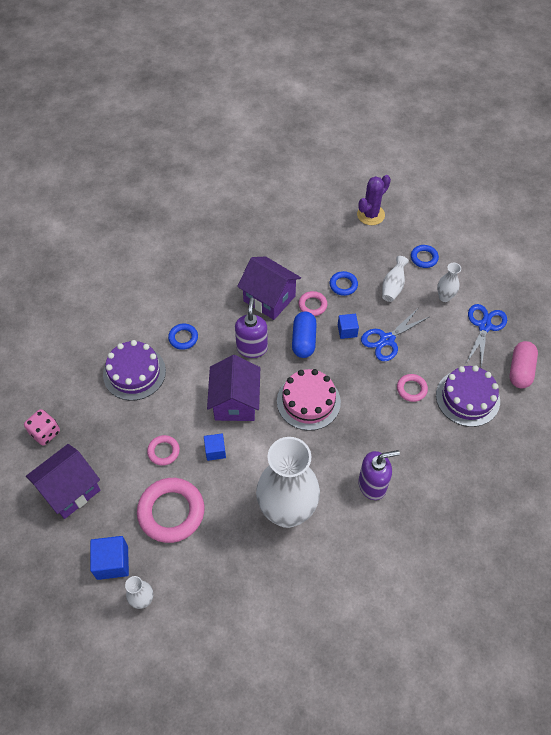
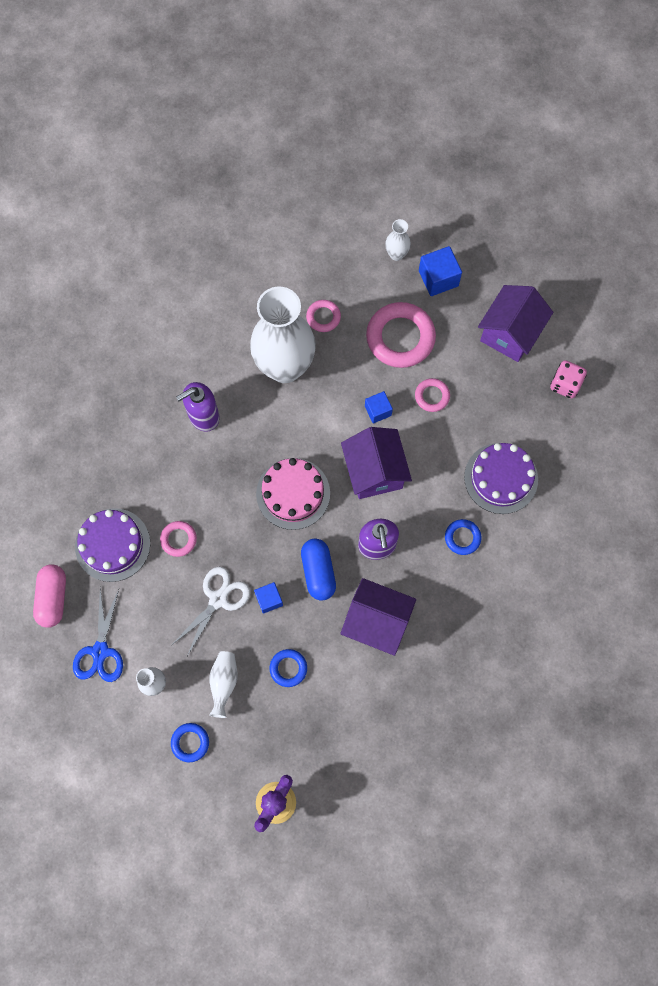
camera: 165 degrees right, 15 degrees up
pink ring [298,291,327,316] -> pink ring moved to [306,300,341,332]
blue scissors [361,308,429,361] -> white scissors [172,567,250,656]

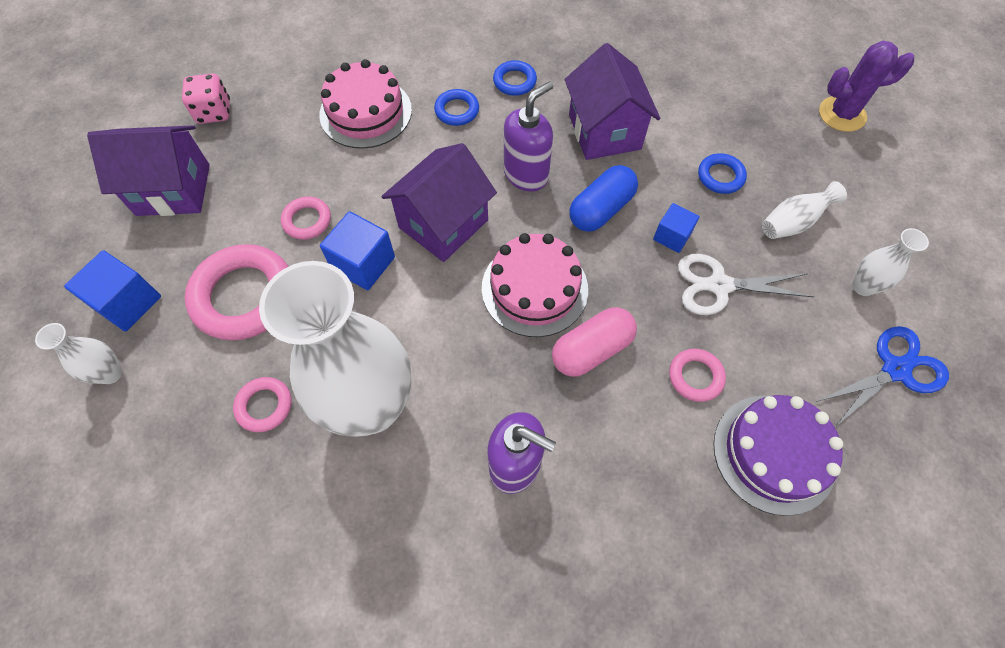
camera: 125 degrees left, 10 degrees down
pink capsule [33,564,66,628] -> pink capsule moved to [552,307,637,377]
blue ring [171,723,209,763] -> blue ring moved to [493,60,537,96]
blue cube [365,391,393,423] -> blue cube [320,211,395,290], size x1.55
purple cake [464,443,538,514] -> pink cake [319,59,412,149]

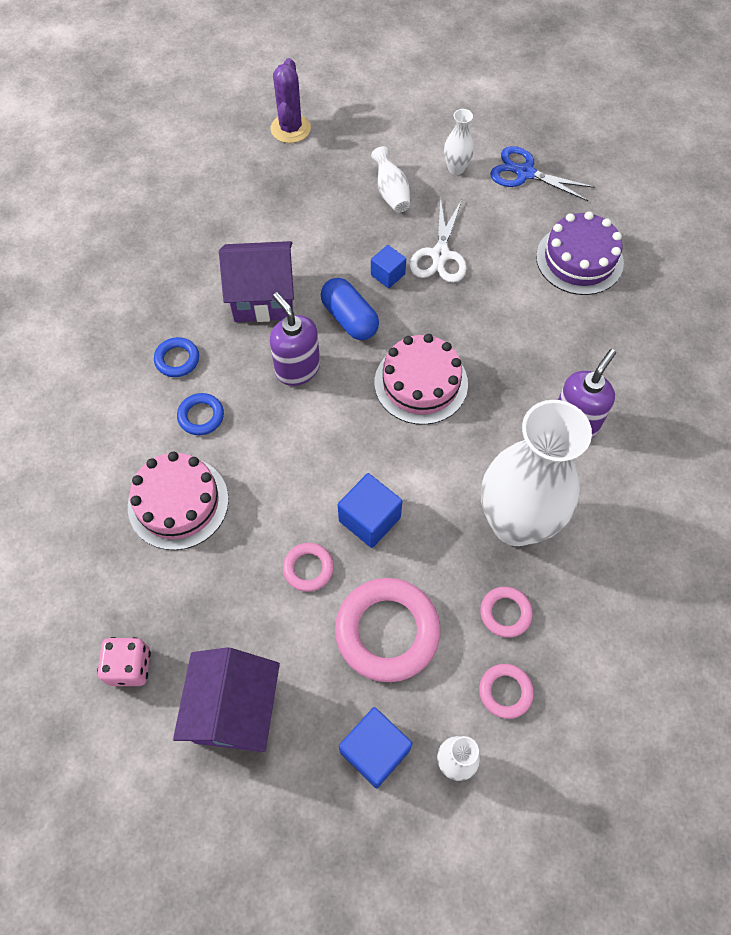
camera: 80 degrees left, 0 degrees up
purple house [381,143,497,262] -> none
pink capsule [552,307,637,377] -> none
pink ring [669,349,726,402] -> pink ring moved to [479,664,534,719]
blue ring [698,153,747,194] -> none
blue scissors [815,326,949,427] -> blue scissors turned 45 degrees counterclockwise [490,146,595,201]

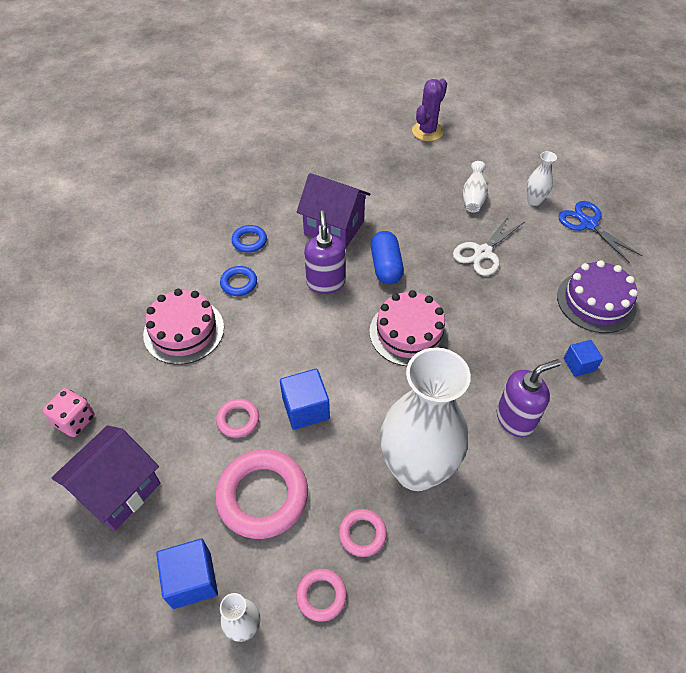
camera: 30 degrees right, 10 degrees down
blue cube [371,245,406,288] -> blue cube moved to [564,340,603,377]

